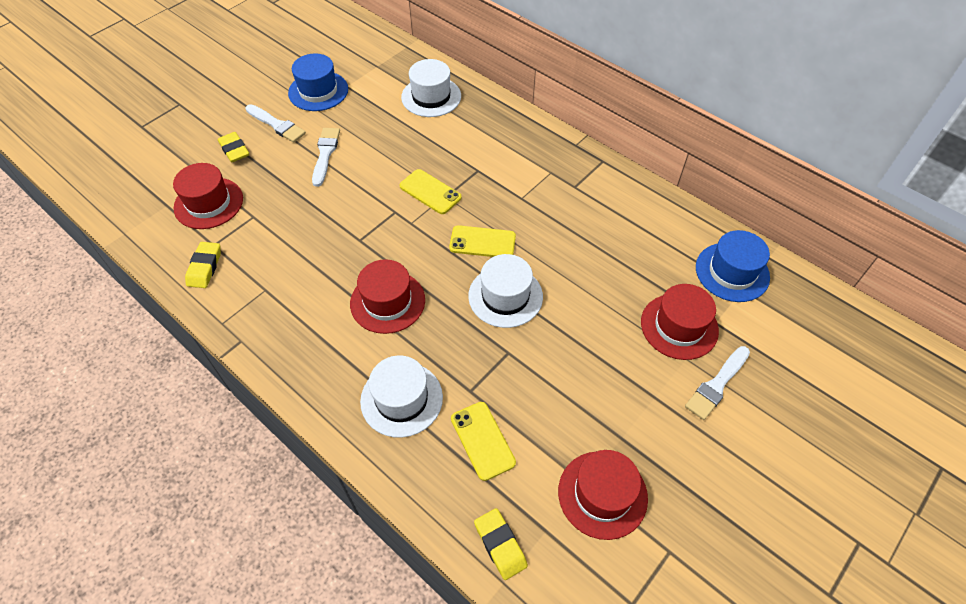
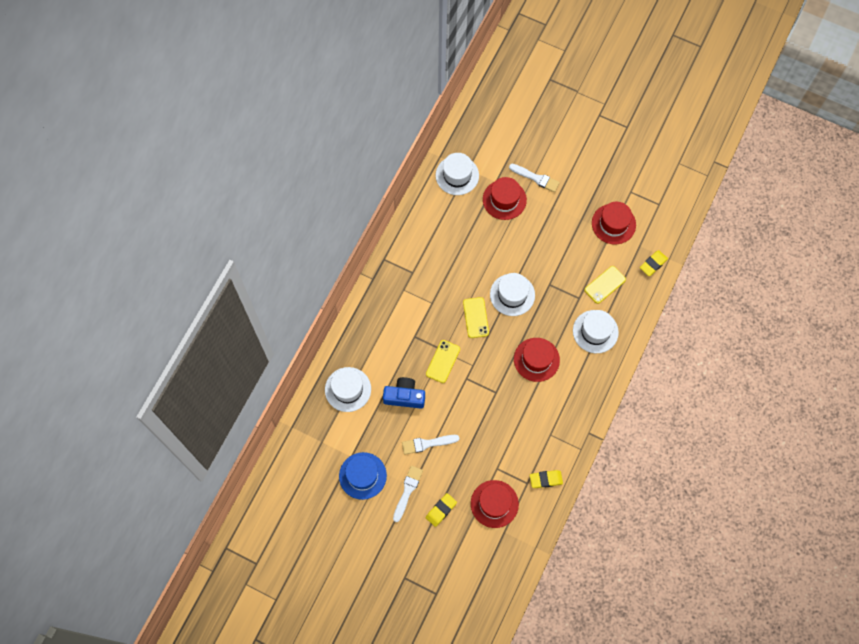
camera: 105 degrees left, 15 degrees up
blue hat [696,230,770,302] -> white hat [436,153,479,195]
none -> blue camera [383,377,425,409]

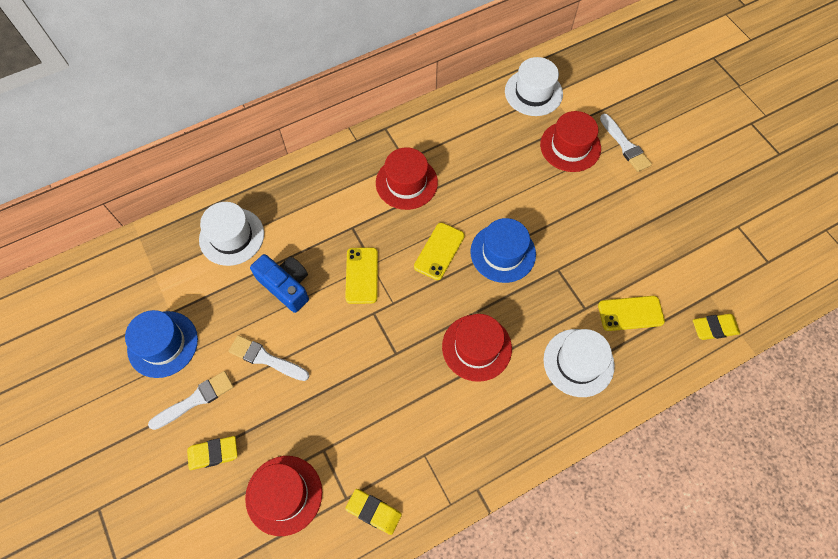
camera: 35 degrees right, 5 degrees down
yellow phone [426,340,460,383] -> yellow phone turned 60 degrees counterclockwise [345,247,378,304]
white hat [490,273,535,316] -> blue hat [470,218,536,283]
red hat [592,202,636,244] -> red hat moved to [376,147,438,210]

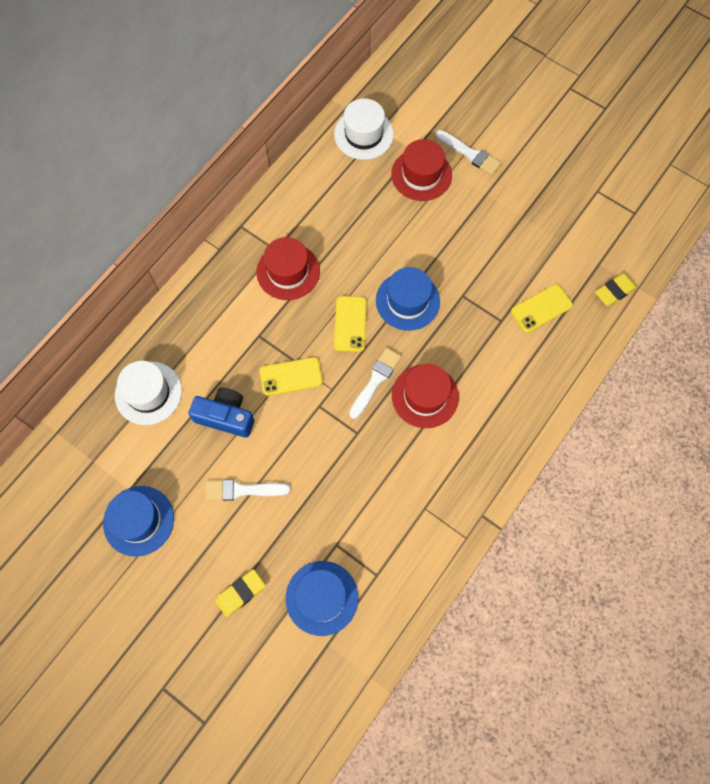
camera: 25 degrees left, 5 degrees up
white brush [148,371,234,430] -> white brush moved to [349,348,401,419]
red hat [245,456,322,536] -> blue hat [286,561,358,636]
yellow phone [345,247,378,304] -> yellow phone turned 75 degrees counterclockwise [260,357,323,396]
yellow eraser [345,489,402,535] -> none
white hat [543,329,615,397] -> none

